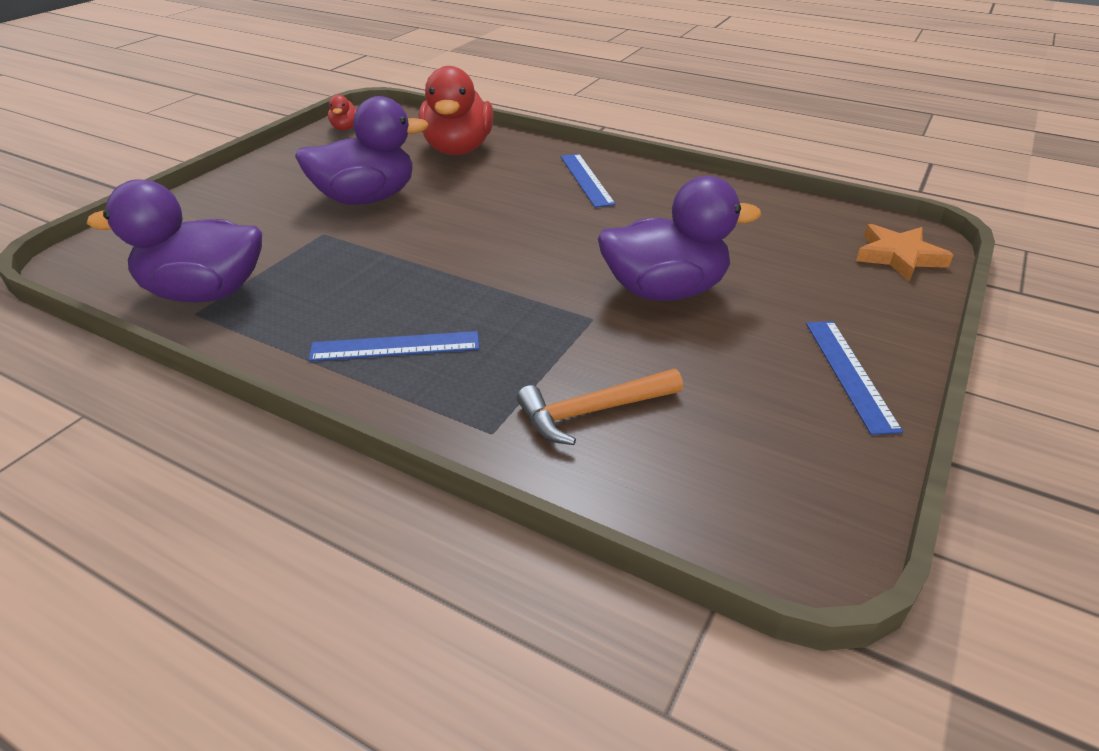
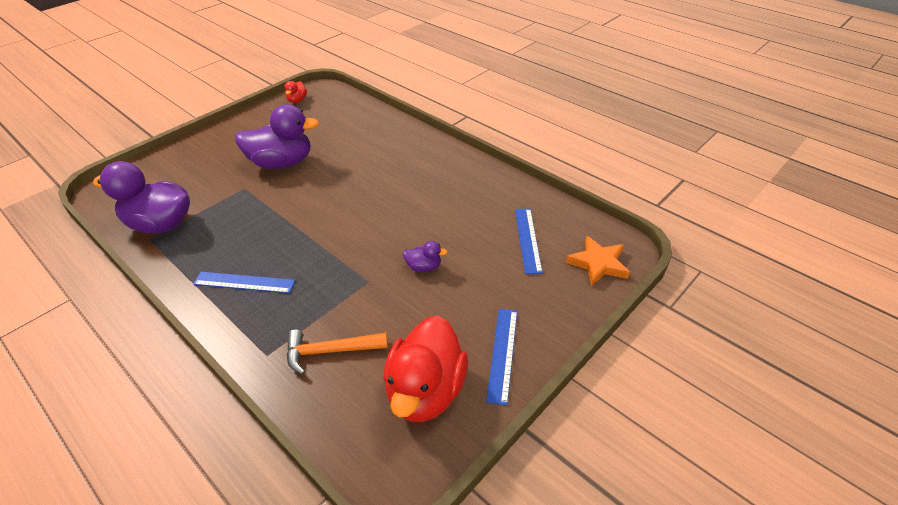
camera: 15 degrees right, 5 degrees up
red duck [419,66,494,155] -> red duck moved to [383,315,468,422]
blue ruler [561,154,616,208] -> blue ruler moved to [515,209,543,274]
purple duck [598,176,761,301] -> purple duck [403,241,448,272], size x0.44

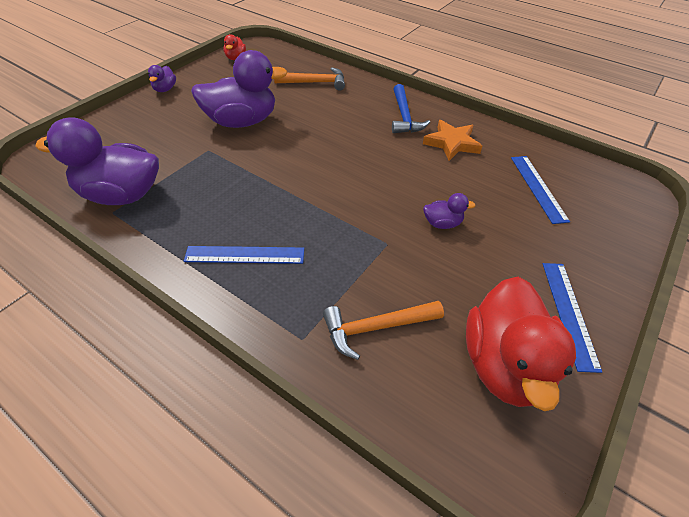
camera: 10 degrees left, 5 degrees up
orange star [566,236,630,286] -> orange star moved to [423,120,482,161]
none -> purple duck [148,65,176,92]
none -> orange hammer [274,67,345,91]
none -> blue hammer [392,84,430,133]

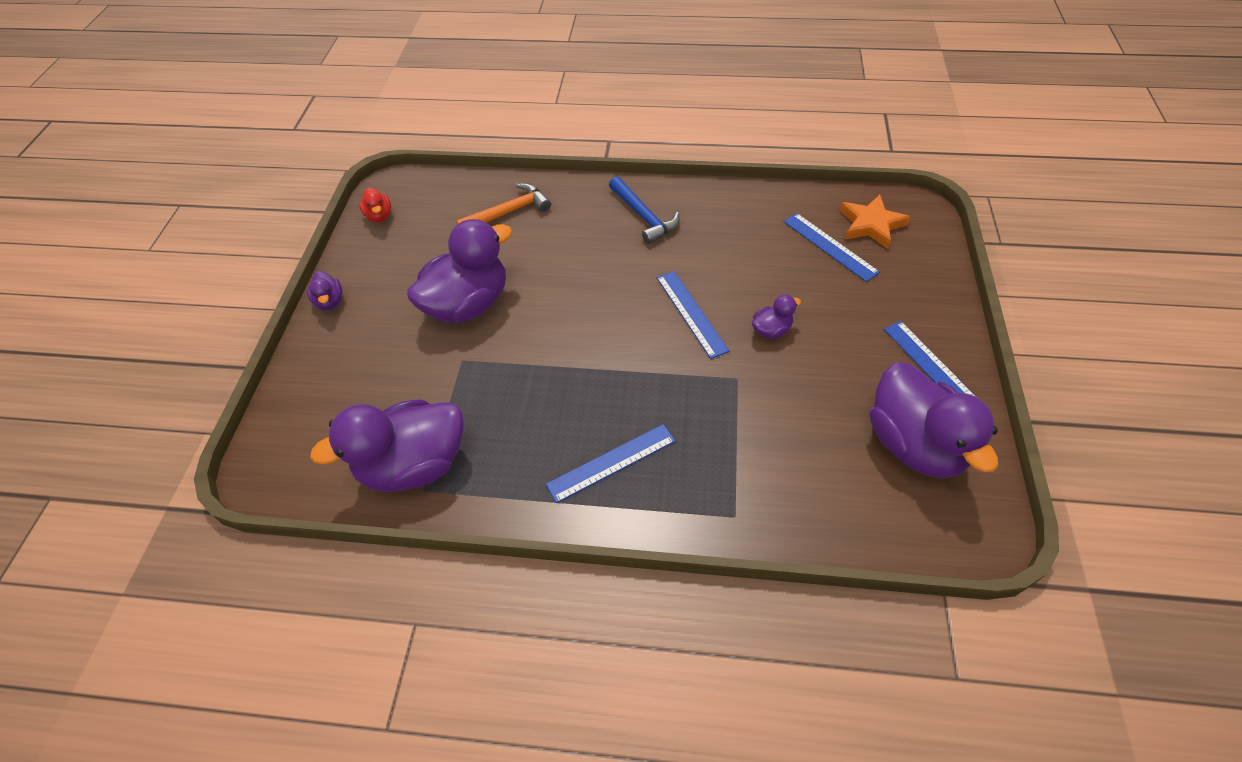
camera: 25 degrees left, 5 degrees up
orange hammer [323,301,444,360] -> none
orange star [423,120,482,161] -> orange star moved to [840,195,910,249]
red duck [466,277,576,411] -> purple duck [870,362,998,479]
none -> blue ruler [657,271,729,359]

